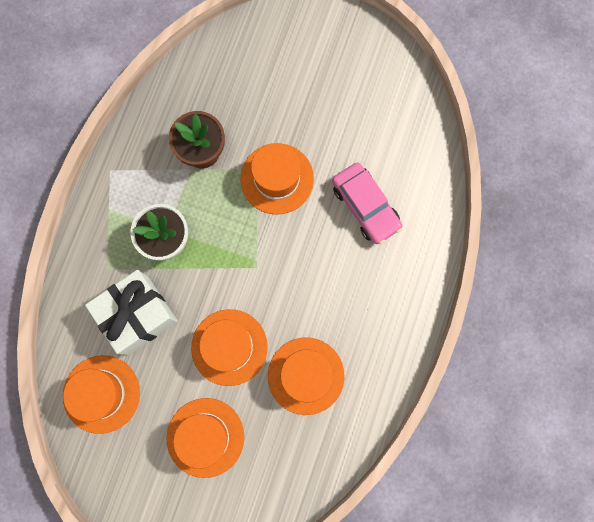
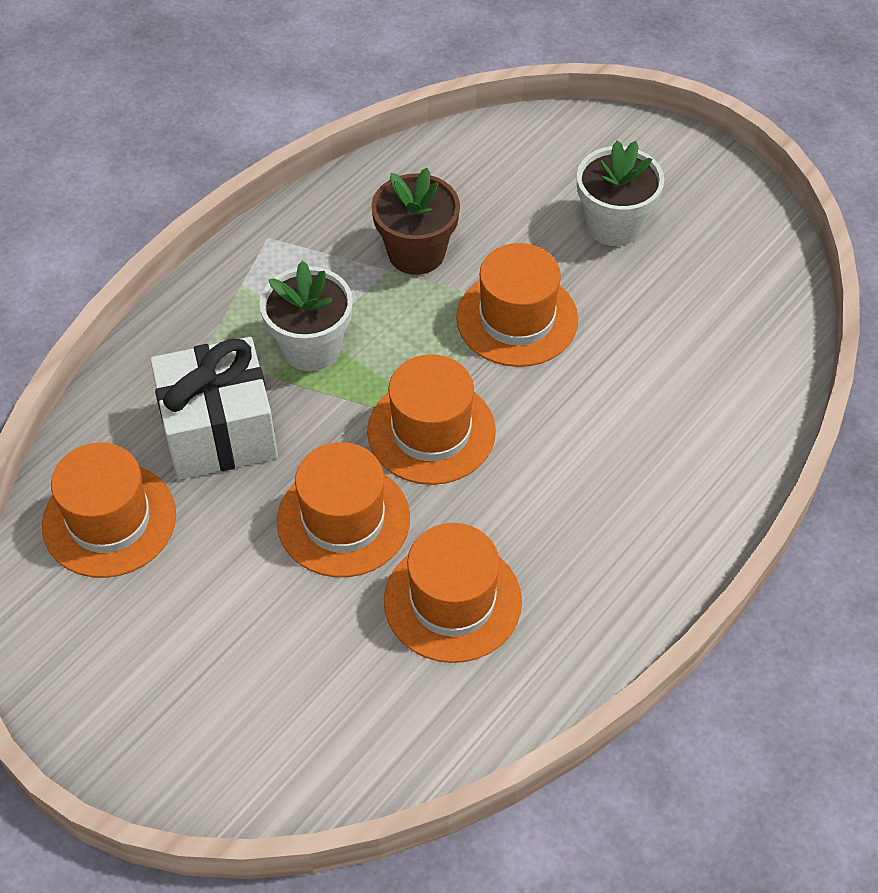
camera: 20 degrees right, 25 degrees down
orange hat [167,398,244,478] -> orange hat moved to [367,354,496,485]
pink car [332,162,402,244] -> none
none -> white flower pot [577,141,664,246]

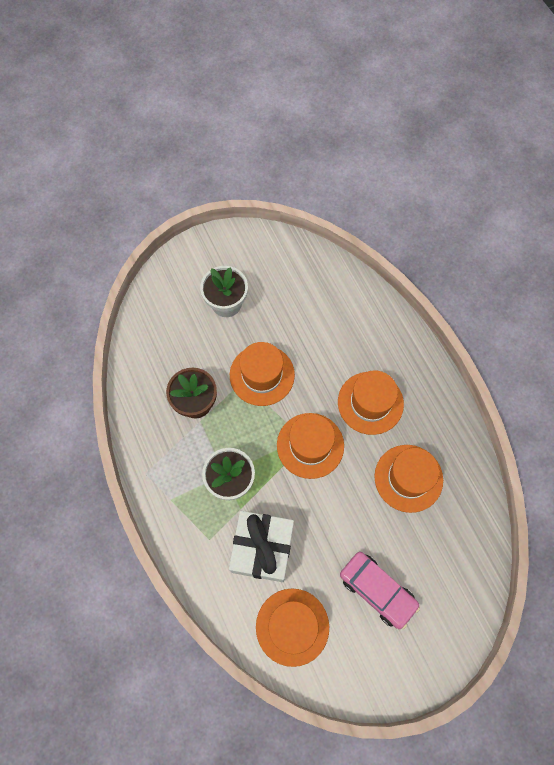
camera: 65 degrees left, 15 degrees up
orange hat [277,442,410,577] -> orange hat moved to [338,370,404,435]
none -> pink car [340,552,420,629]

